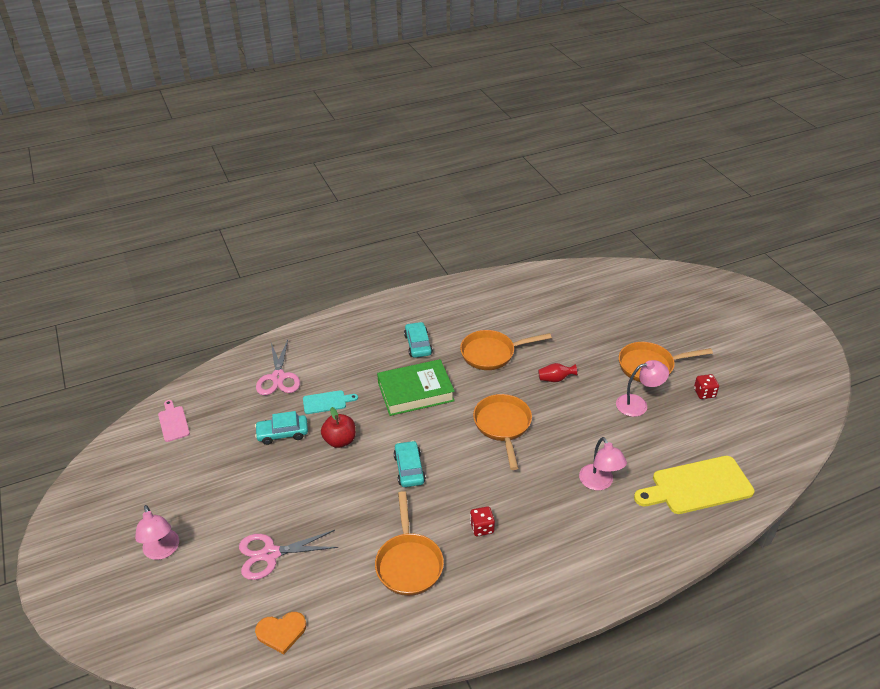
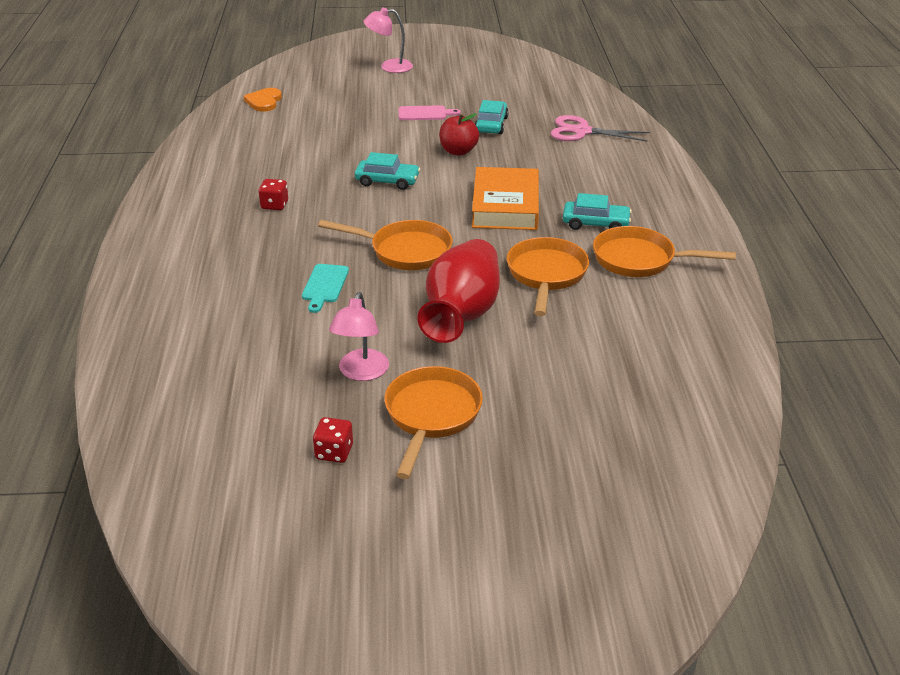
camera: 110 degrees right, 5 degrees down
pink cutting board [158,400,190,442] -> pink cutting board moved to [399,105,460,120]
pink scissors [239,530,338,580] -> none
turquoise cutting board [303,390,358,414] -> turquoise cutting board moved to [302,264,349,313]
orange pan [375,491,444,596] -> orange pan moved to [593,226,736,277]
green book [377,359,455,416] -> orange book [472,167,539,230]
red vase [538,363,577,382] -> red vase [417,239,500,343], size x2.42
pink lamp [579,437,627,491] -> none
yellow cutting board [634,456,754,514] -> none

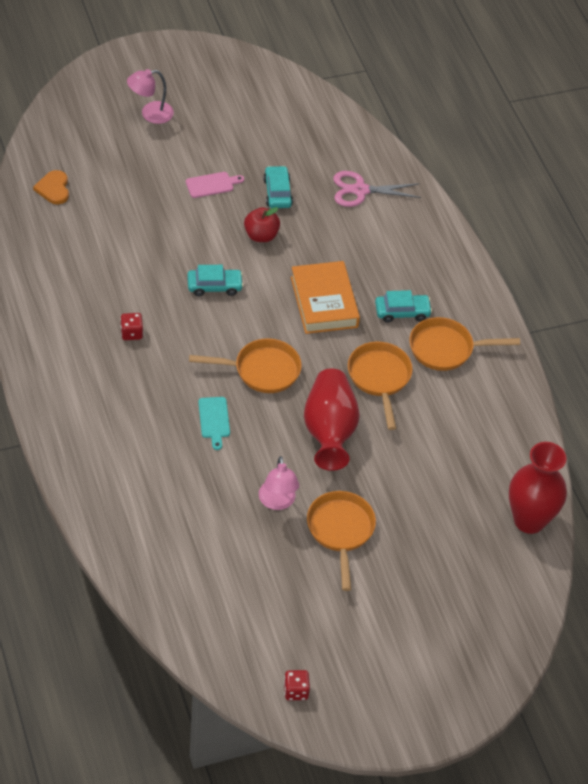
camera: 20 degrees left, 15 degrees up
red dice [313,417,353,463] -> red dice moved to [284,670,310,701]
none -> red vase [509,442,567,534]

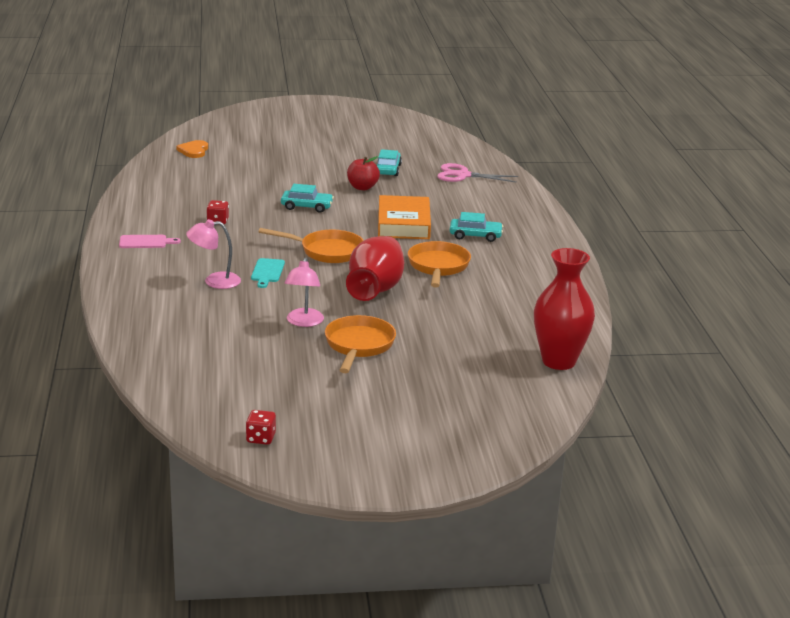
camera: 15 degrees right, 25 degrees down
pink lamp [127,69,174,124] -> pink lamp moved to [186,219,241,289]
pink cutting board [186,172,244,198] -> pink cutting board moved to [119,235,181,248]
orange pan [409,317,520,371] -> none

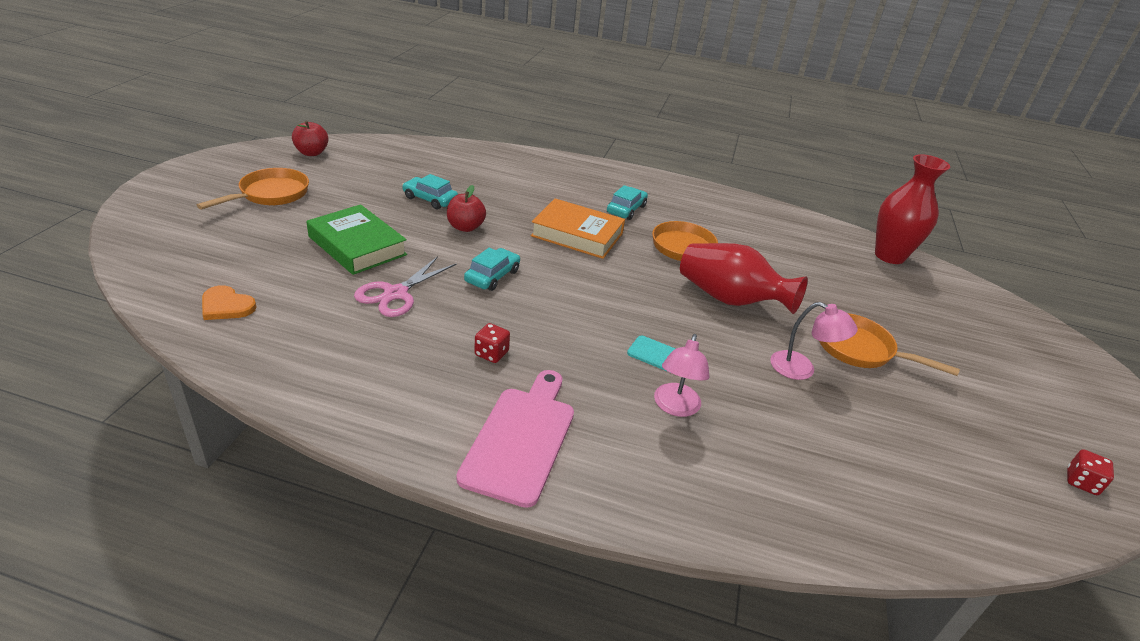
camera: 70 degrees left, 10 degrees up
pink cutting board [119,235,181,248] -> pink cutting board [456,370,574,508], size x1.95
orange pan [259,228,364,263] -> orange pan moved to [197,168,309,209]
pink scissors [437,163,518,183] -> pink scissors moved to [354,256,456,317]
none -> red apple [292,121,328,156]
none -> green book [306,204,407,275]

